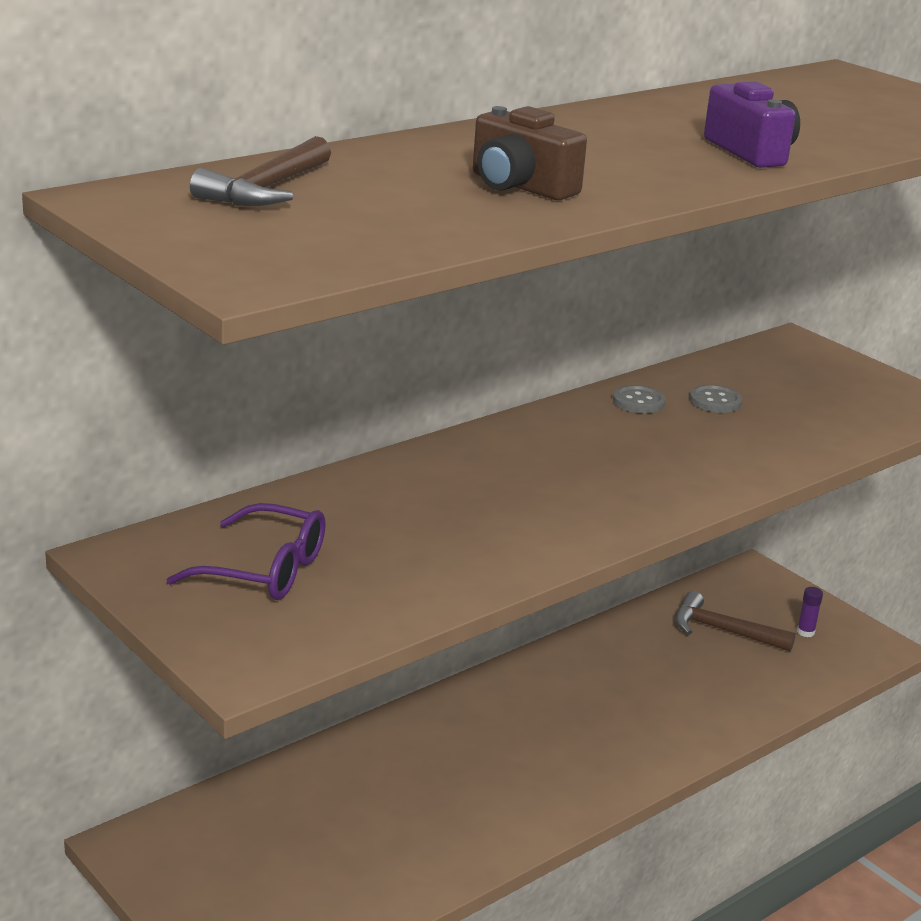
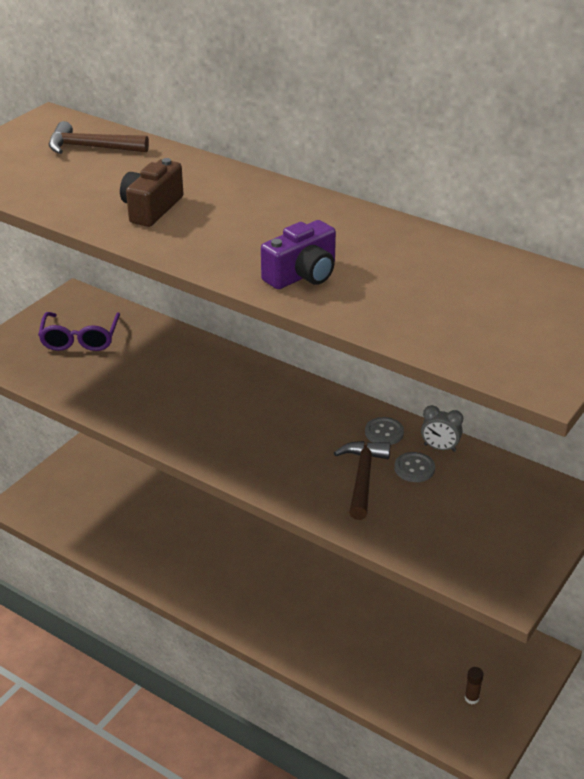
camera: 75 degrees right, 10 degrees up
brown hammer [675,591,796,652] -> brown hammer moved to [334,441,390,520]
purple glue stick [797,587,823,637] -> brown glue stick [465,667,483,704]
none -> grey clock [421,405,463,452]

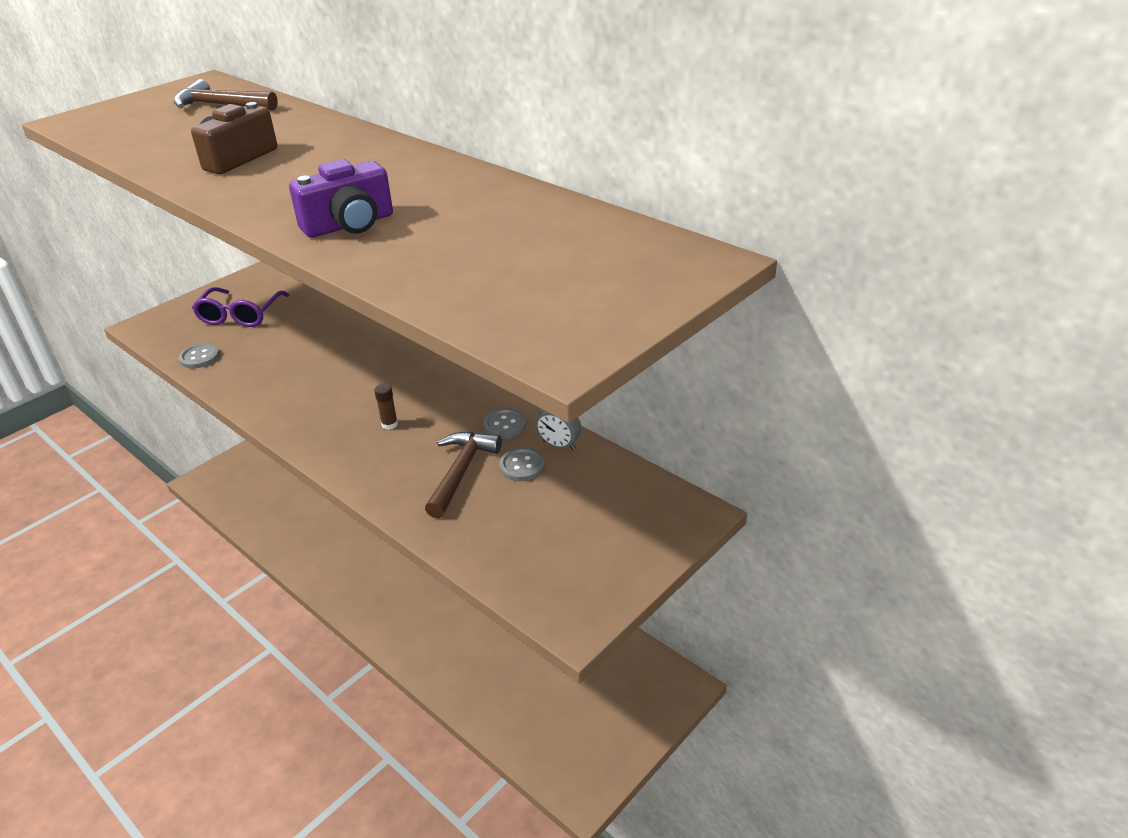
camera: 10 degrees right, 0 degrees up
brown glue stick [465,667,483,704] -> brown glue stick moved to [374,384,398,430]
none -> grey button [179,343,220,368]

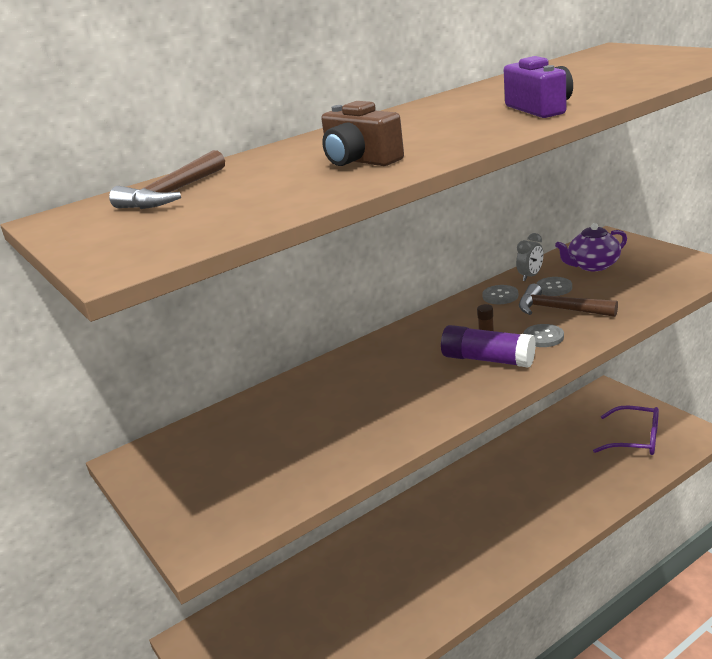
camera: 75 degrees left, 10 degrees down
grey button [179,343,220,368] -> grey button moved to [523,324,564,347]
purple glasses [192,287,289,327] -> purple glasses moved to [593,406,659,455]
none -> purple glue stick [441,325,536,368]
none -> purple teapot [555,223,627,271]

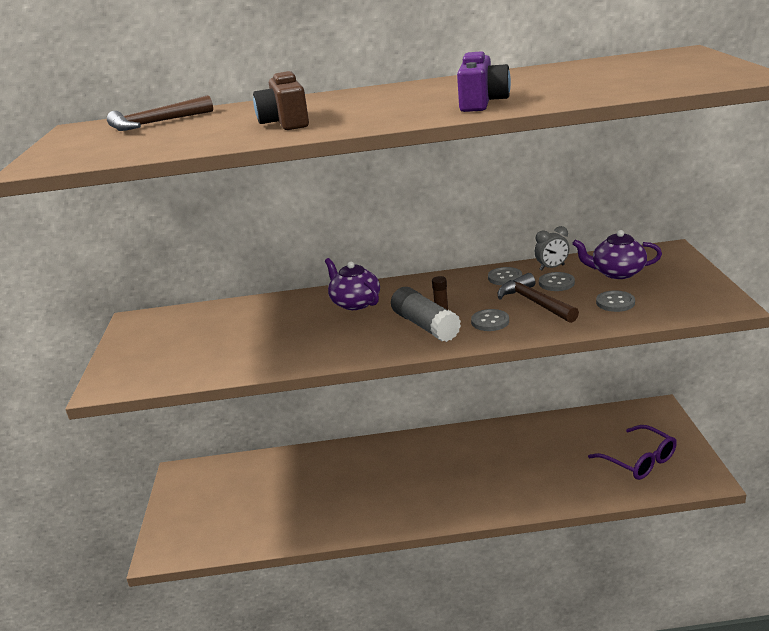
camera: 30 degrees right, 0 degrees up
purple glue stick [441,325,536,368] -> grey glue stick [391,287,461,342]
none -> purple teapot [325,258,380,310]
none -> grey button [596,291,635,312]

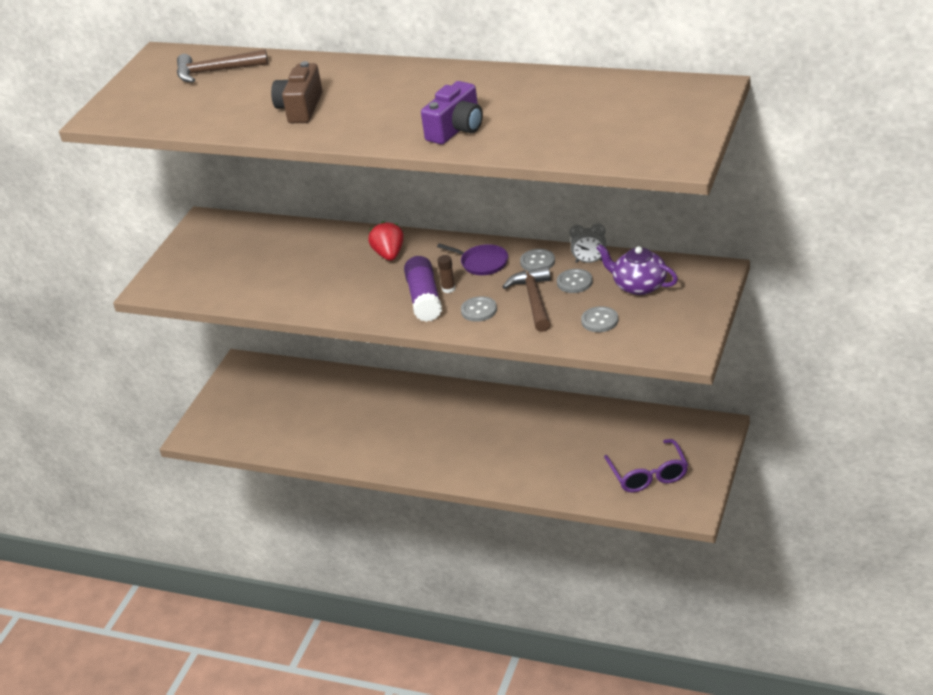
camera: 25 degrees right, 10 degrees up
purple teapot [325,258,380,310] -> red strawberry [368,221,404,261]
grey glue stick [391,287,461,342] -> purple glue stick [404,256,442,322]
none -> purple pan [437,243,508,275]

